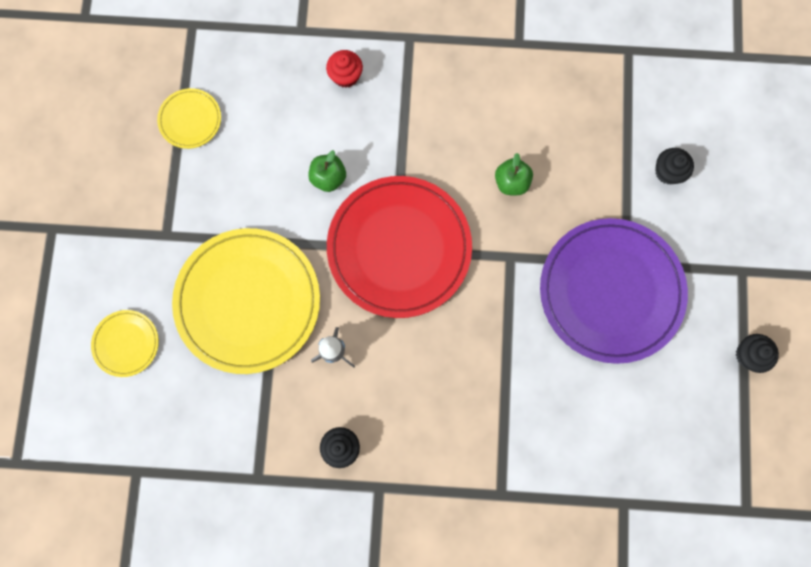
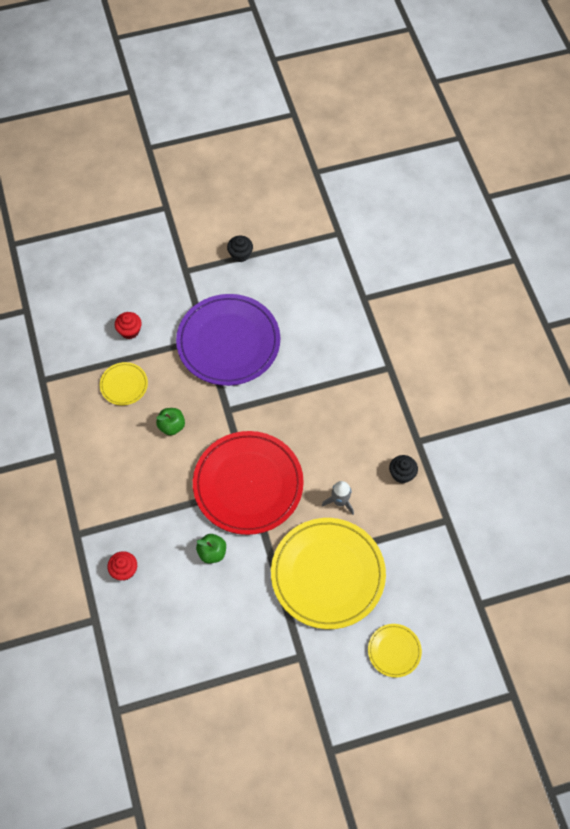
camera: 110 degrees left, 15 degrees down
yellow plate [157,88,221,149] -> yellow plate moved to [100,362,148,405]
black cupcake [655,148,694,184] -> red cupcake [115,312,142,339]

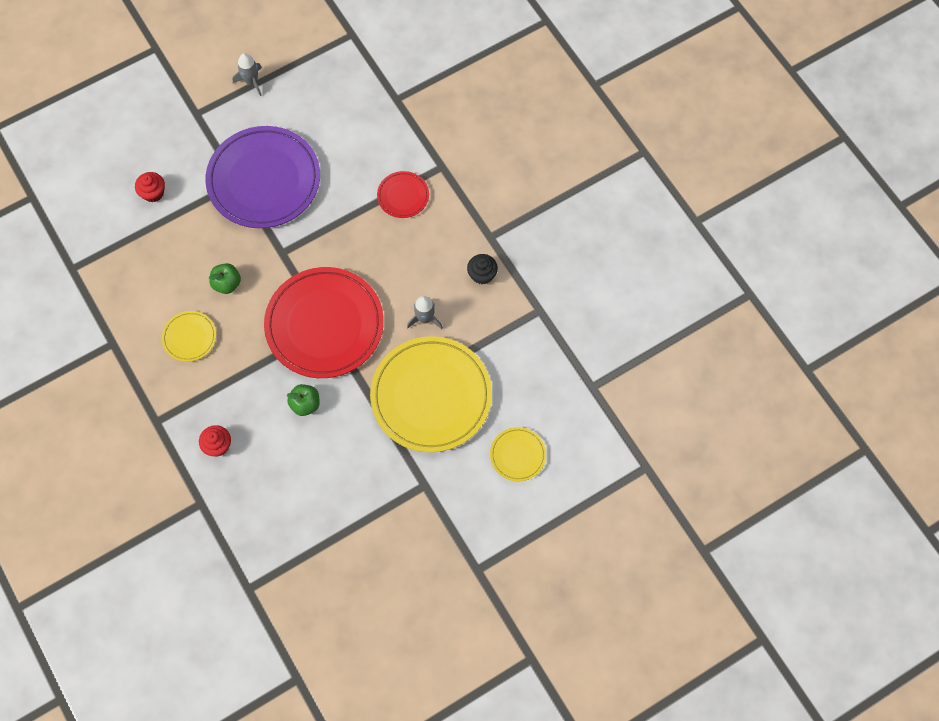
camera: 15 degrees left, 5 degrees up
yellow plate [100,362,148,405] -> yellow plate moved to [162,311,216,362]
black cupcake [227,236,253,262] -> grey rocket [233,53,262,96]
none -> red plate [377,171,429,218]

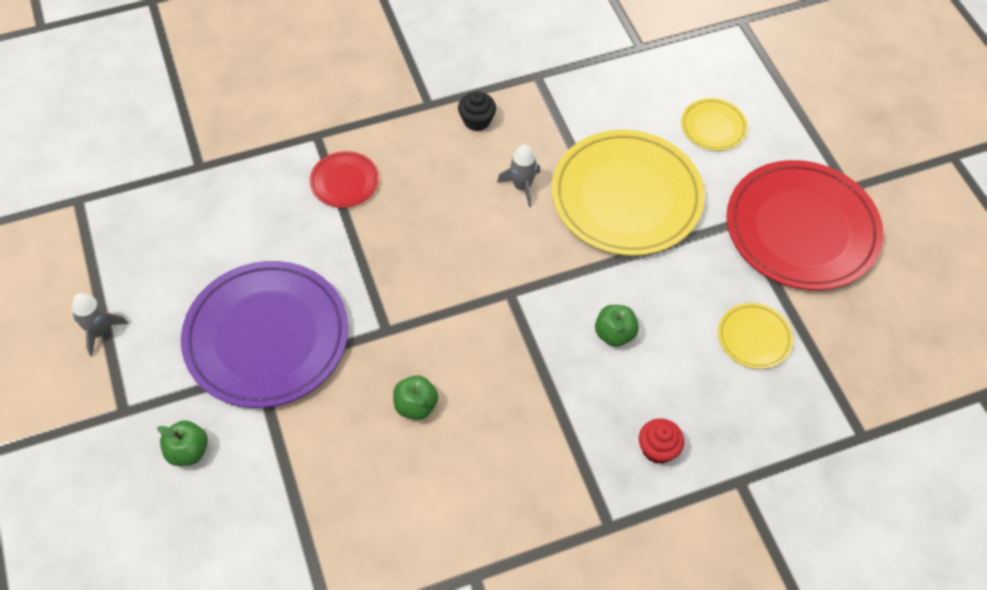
camera: 80 degrees left, 10 degrees down
red cupcake [135,172,165,202] -> none
yellow plate [162,311,216,362] -> yellow plate moved to [718,303,793,369]
red plate [264,267,384,378] -> red plate moved to [726,160,883,290]
none -> green apple [157,420,208,466]

